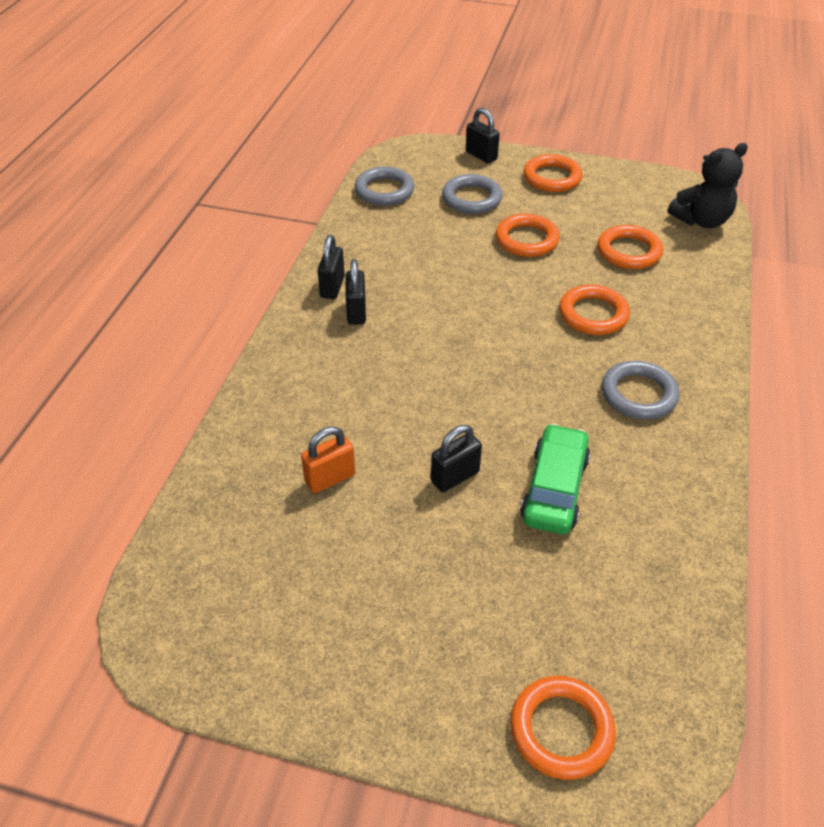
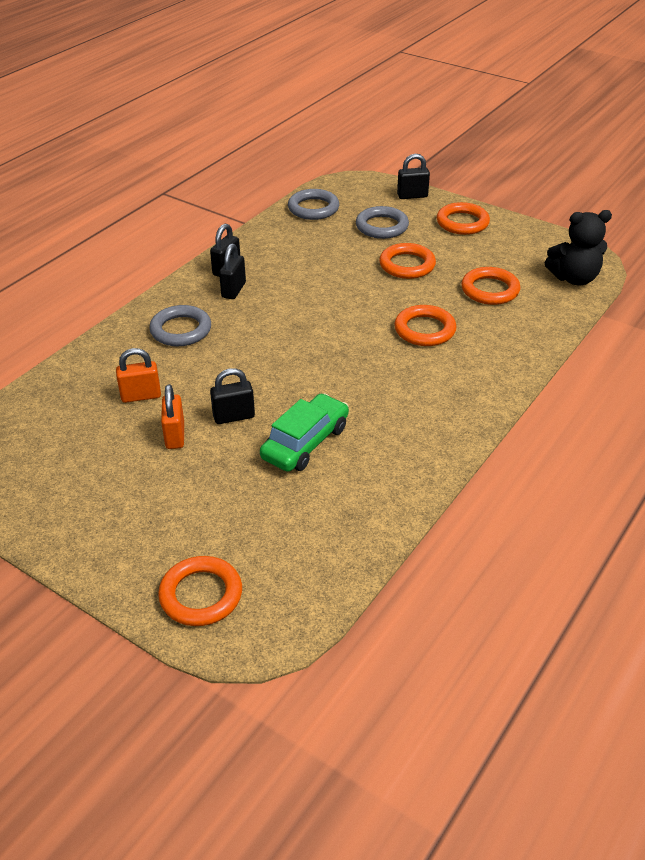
camera: 20 degrees right, 5 degrees down
black padlock [466,108,500,163] -> black padlock turned 75 degrees counterclockwise [397,154,430,199]
grey ring [602,361,679,420] -> grey ring moved to [149,305,211,346]
none -> orange padlock [161,384,184,449]

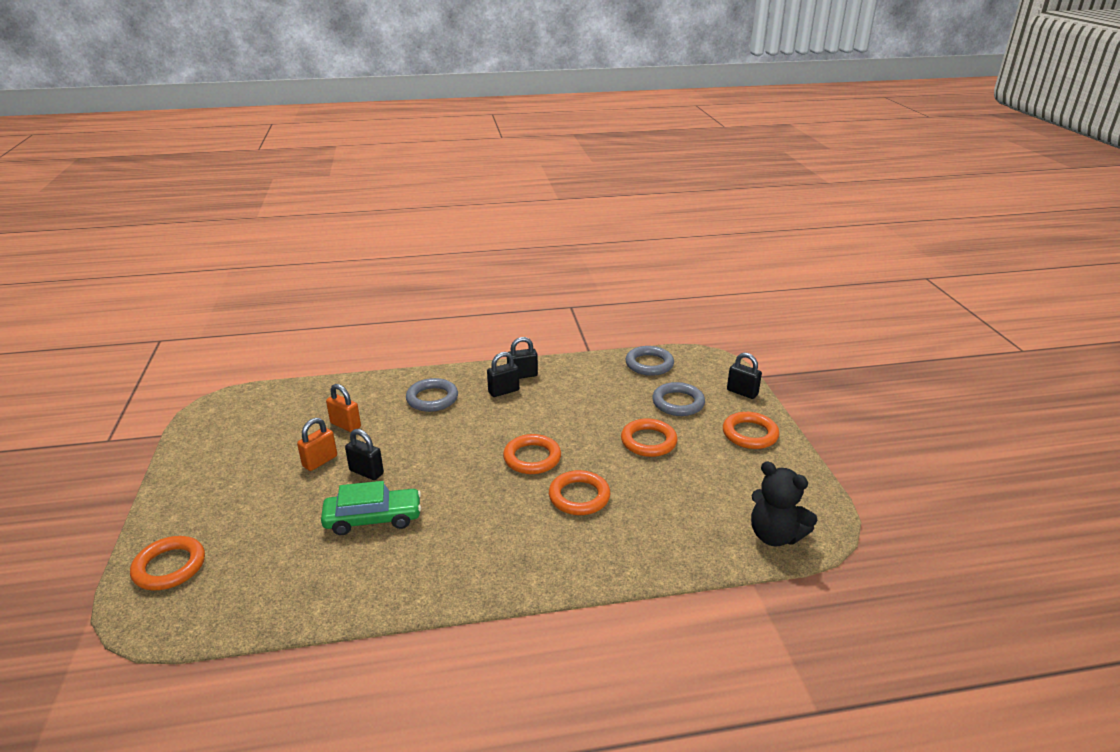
camera: 45 degrees right, 10 degrees down
orange ring [461,267,521,305] -> orange ring moved to [503,434,561,474]

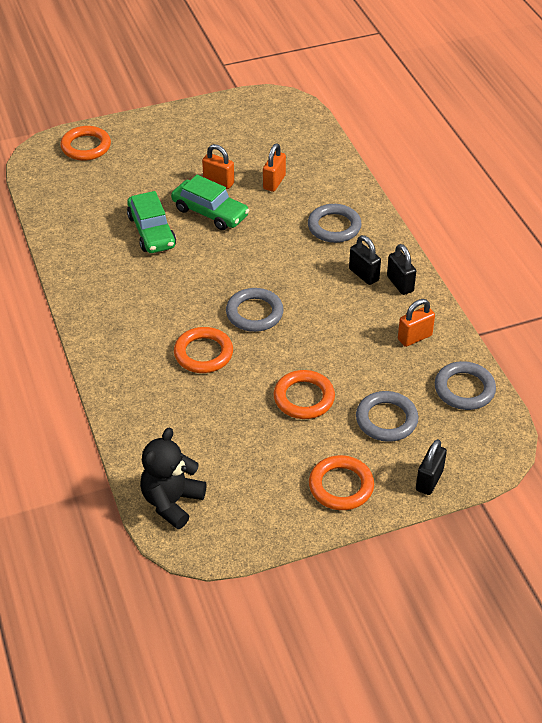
camera: 80 degrees right, 15 degrees up
black padlock [345,429,384,480] -> green car [171,175,249,230]
orange ring [503,434,561,474] -> grey ring [226,288,284,332]
none -> orange padlock [398,299,435,347]

